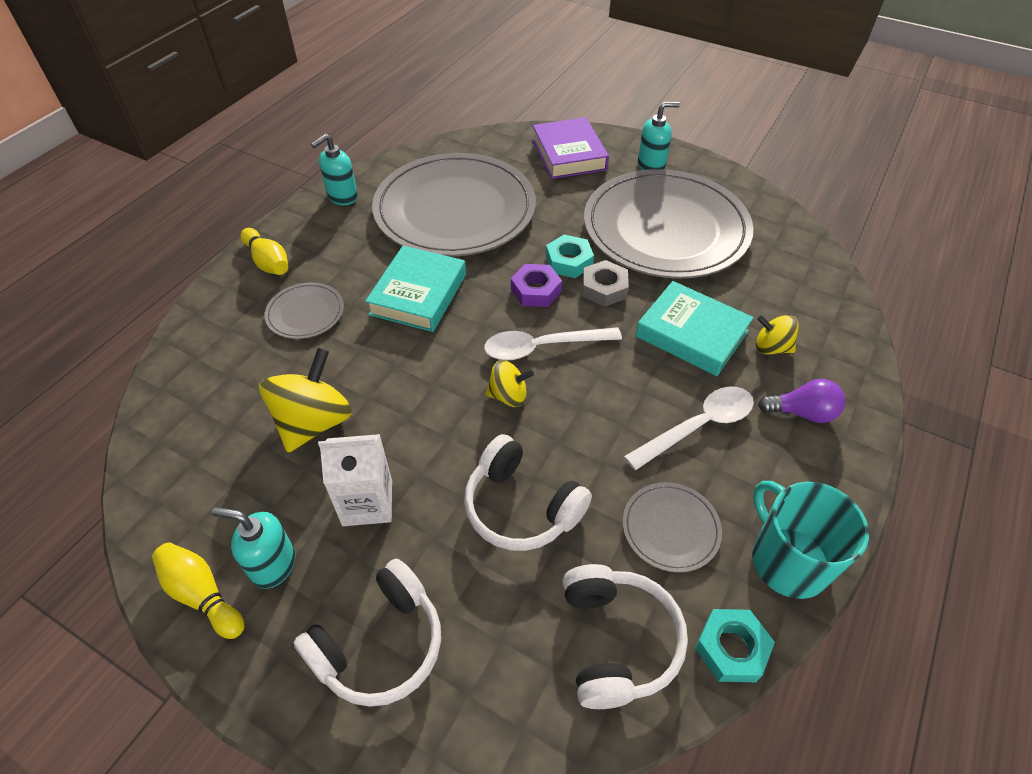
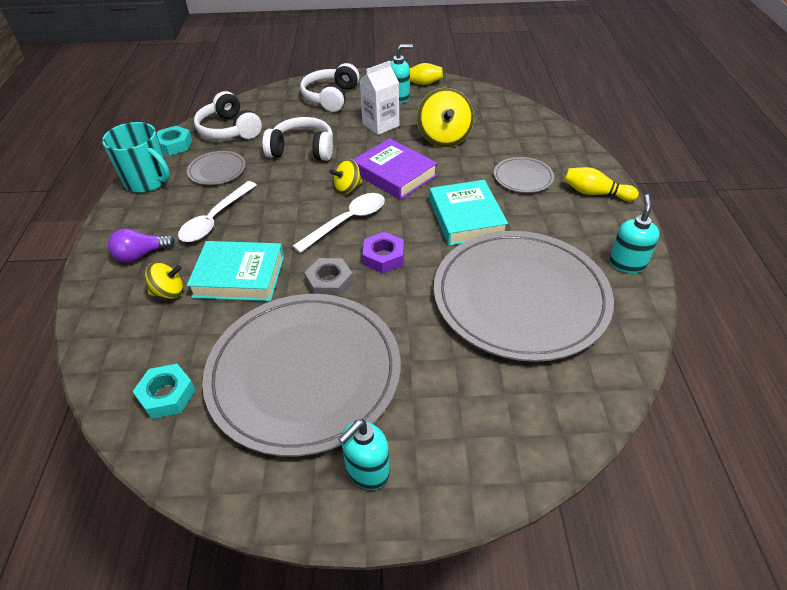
camera: 150 degrees right, 5 degrees down
purple book [532,117,609,179] -> purple book moved to [353,138,437,200]
turquoise nut [546,235,594,278] -> turquoise nut moved to [133,364,196,419]

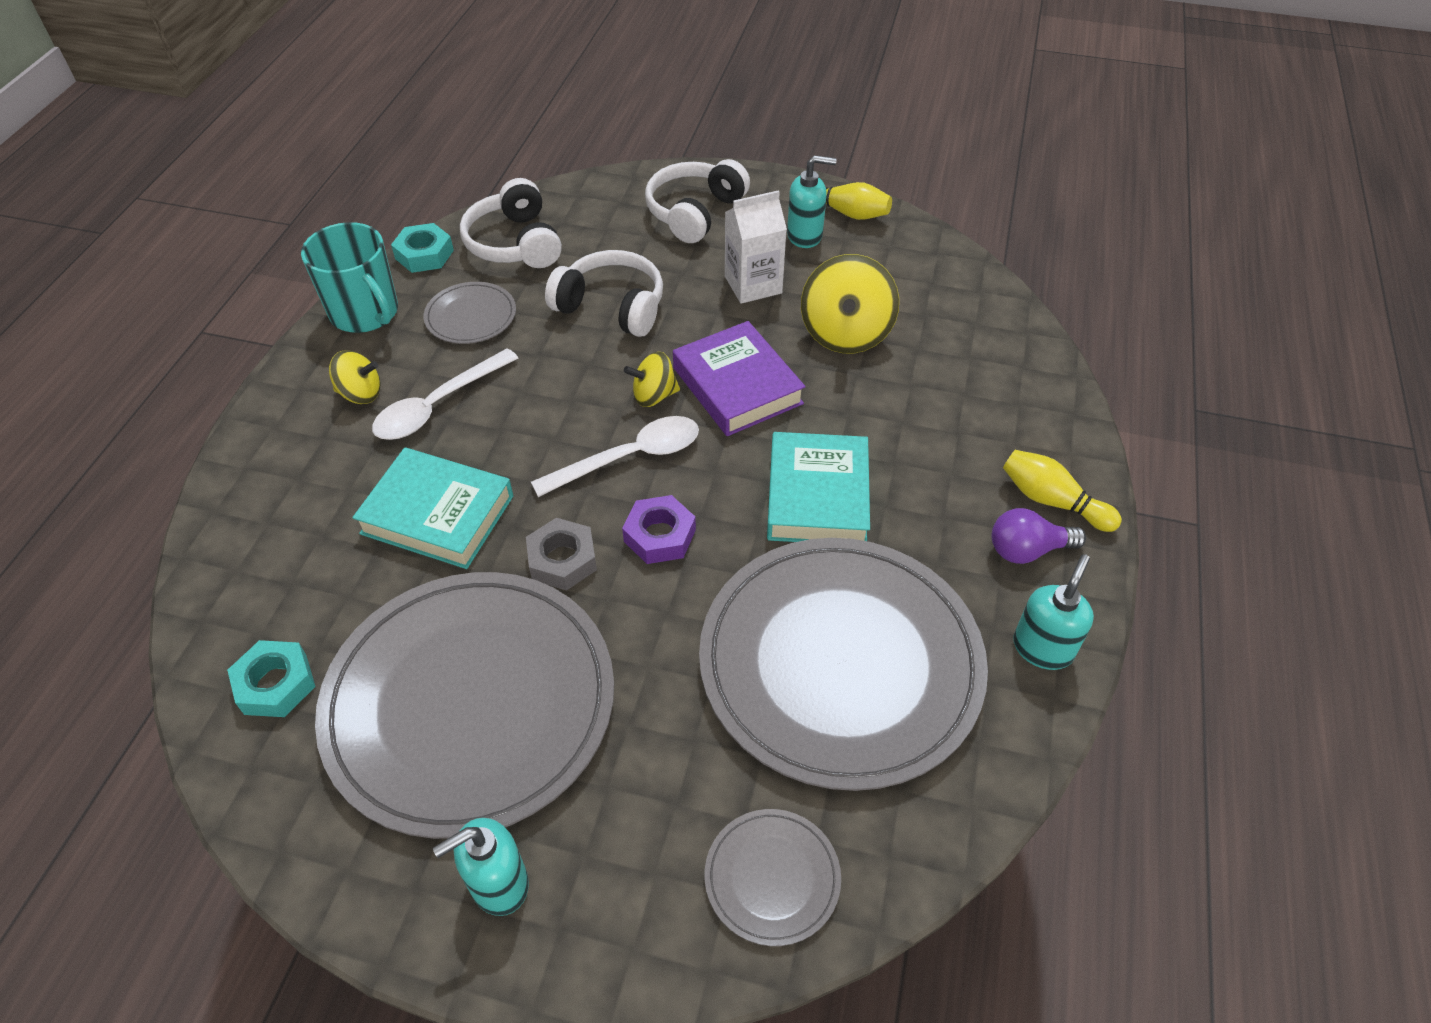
camera: 15 degrees right, 5 degrees up
purple light bulb [108,228,175,262] -> purple light bulb moved to [992,508,1086,564]
yellow spinning top [145,262,183,299] -> yellow spinning top moved to [329,350,380,404]
grey plate [494,157,554,193] -> grey plate moved to [705,809,841,946]

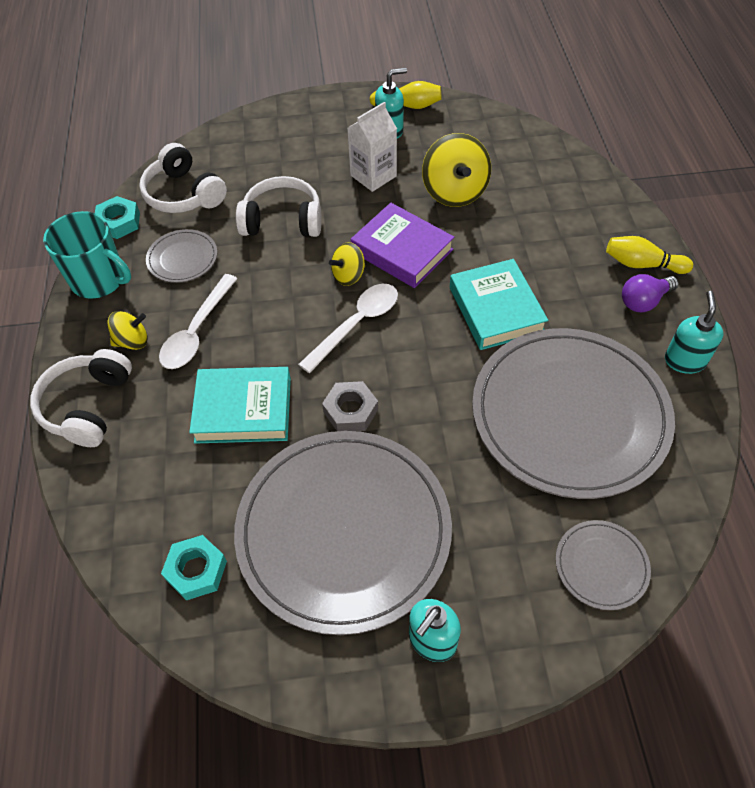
camera: 20 degrees left, 5 degrees up
purple nut [622,495,696,564] -> none
white headphones [645,159,750,243] -> white headphones moved to [30,349,132,447]

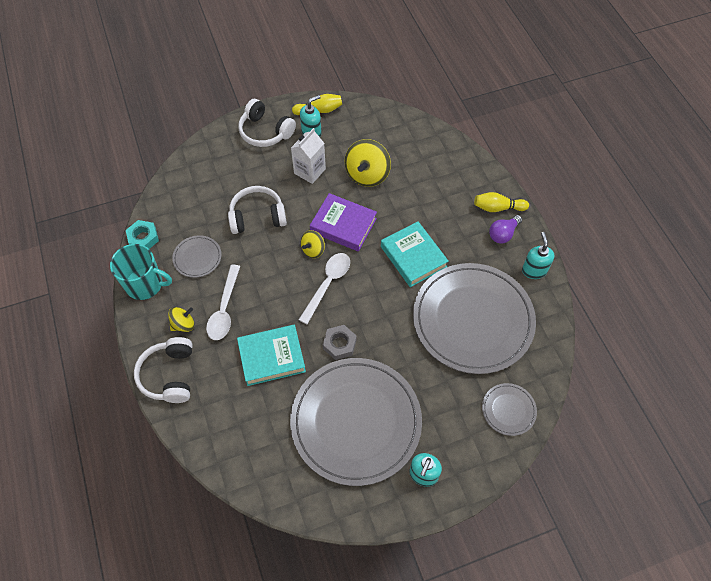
camera: 15 degrees left, 5 degrees up
white headphones [139,143,227,213] -> white headphones moved to [238,99,296,147]
turquoise nut [161,535,227,600] -> none
yellow spinning top [422,133,491,207] -> yellow spinning top turned 45 degrees clockwise [345,139,391,187]

